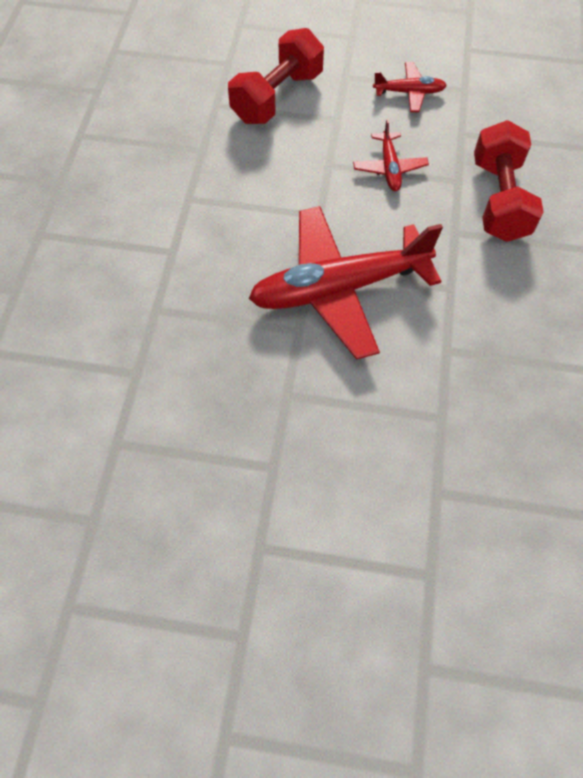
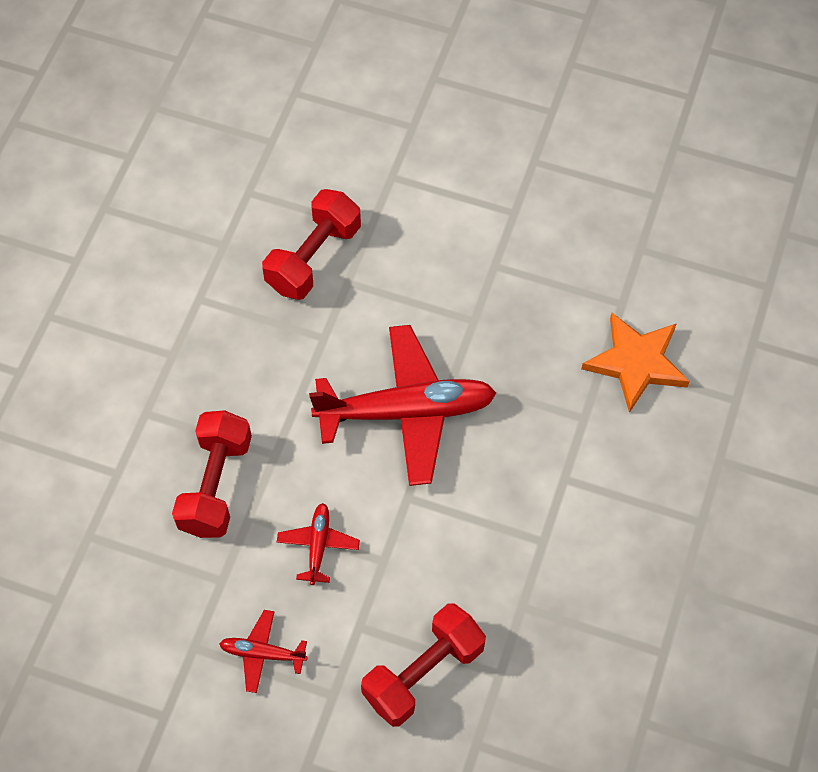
camera: 170 degrees left, 0 degrees up
none -> red dumbbell [262,189,361,300]
none -> orange star [582,313,690,413]

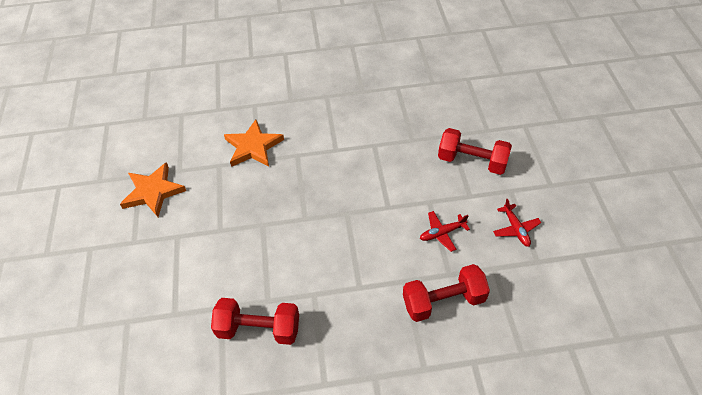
camera: 115 degrees left, 10 degrees down
red plane [309,325,496,486] -> none
none -> orange star [120,162,186,217]

